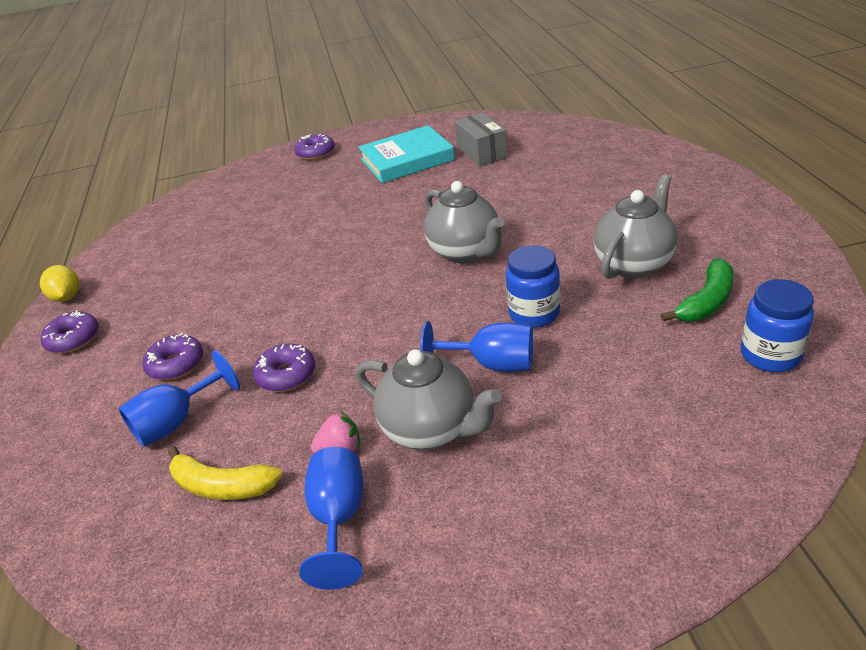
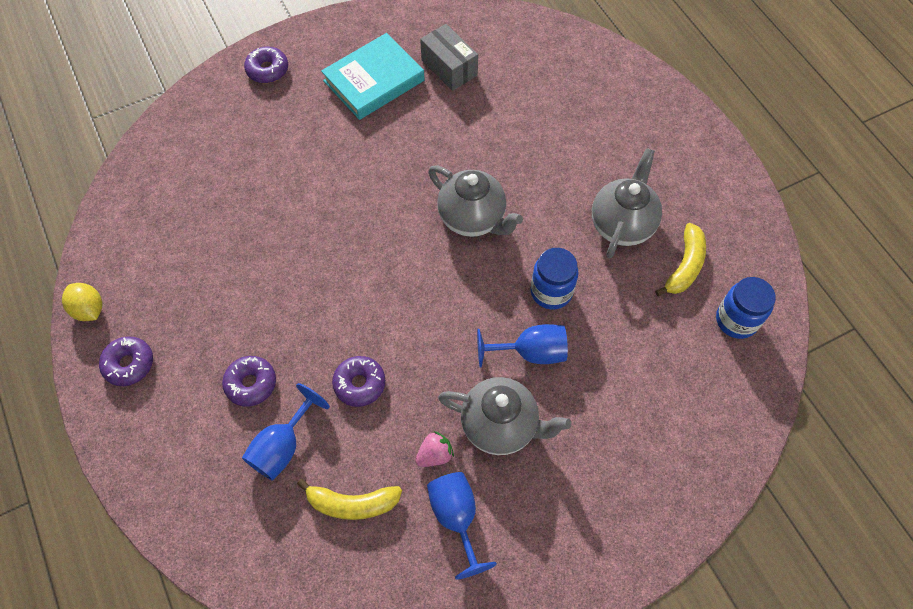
camera: 20 degrees left, 25 degrees up
green banana [661,258,734,322] -> yellow banana [655,223,706,296]

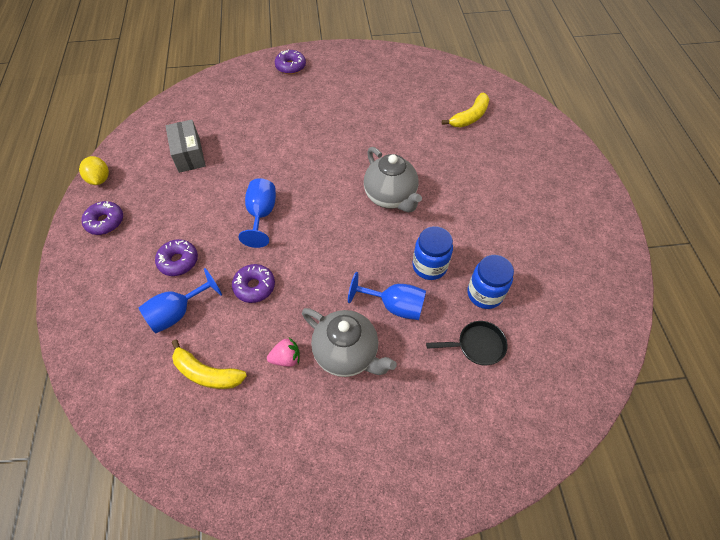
camera: 20 degrees right, 5 degrees down
turquoise book [321,33,425,120] -> none
grey box [420,24,478,91] -> grey box moved to [166,120,206,173]
blue goblet [427,472,497,580] -> blue goblet moved to [239,178,276,248]
grey teapot [592,148,662,258] -> none
yellow banana [655,223,706,296] -> yellow banana moved to [442,93,490,127]
blue jar [716,277,776,339] -> blue jar moved to [467,255,514,309]
none -> black pan [426,321,508,365]

